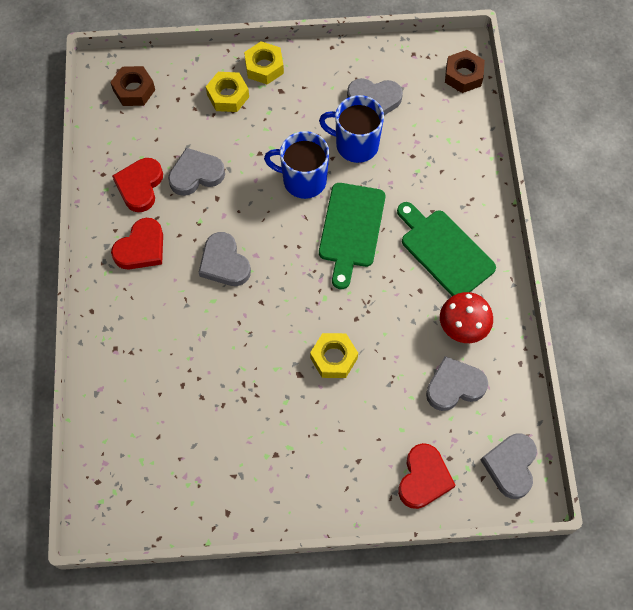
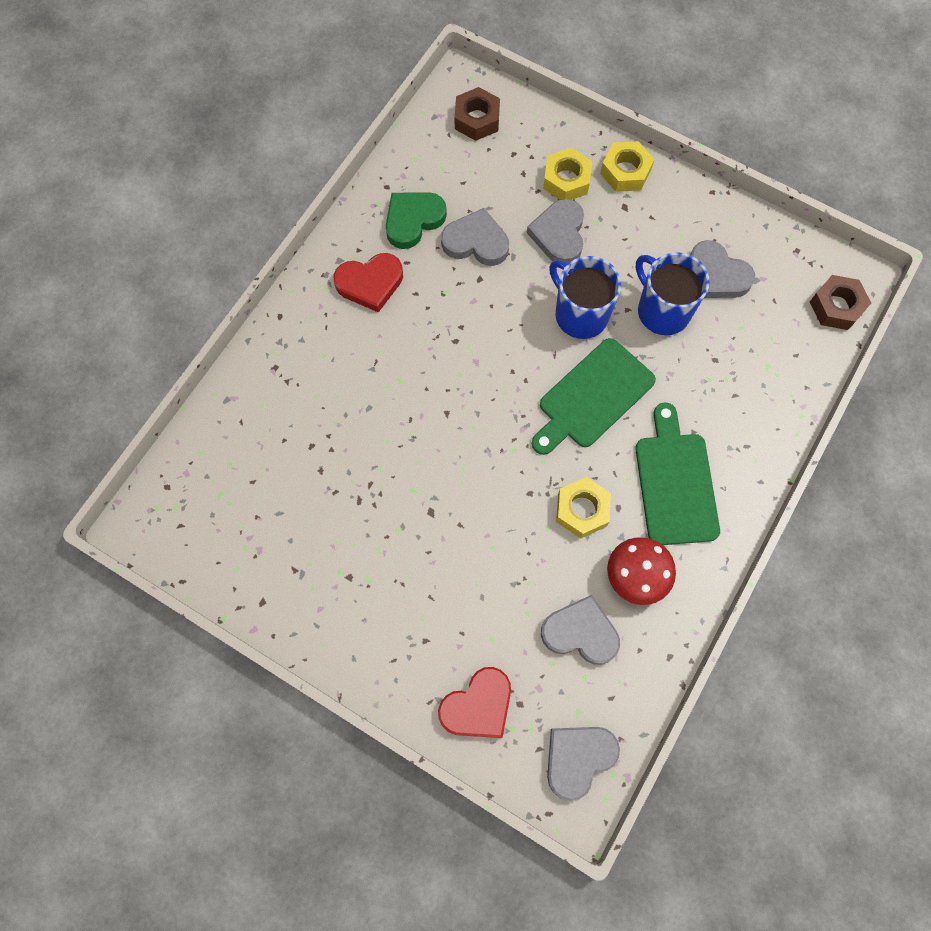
camera: 35 degrees right, 5 degrees up
red heart [112,158,163,212] -> green heart [386,192,447,249]
grey heart [199,232,251,286] -> grey heart moved to [527,199,584,264]
yellow nut [310,333,358,378] -> yellow nut moved to [556,477,611,539]

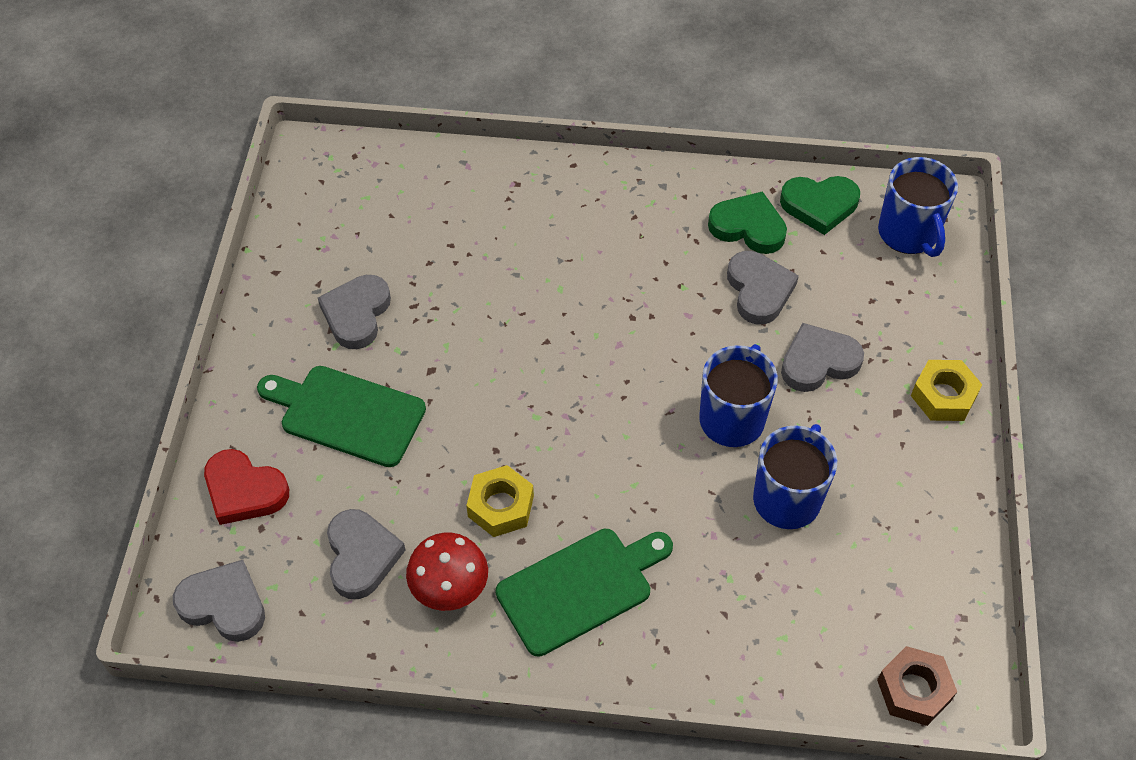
camera: 65 degrees right, 15 degrees down
red heart [333,253,403,313] -> none
brown nut [455,87,500,141] -> blue mug [878,157,958,257]
green cutting board [532,338,656,455] -> green cutting board moved to [257,366,426,467]
yellow nut [543,148,592,200] -> none
grey heart [690,240,755,298] -> grey heart moved to [318,275,391,349]
none -> green heart [780,176,860,235]

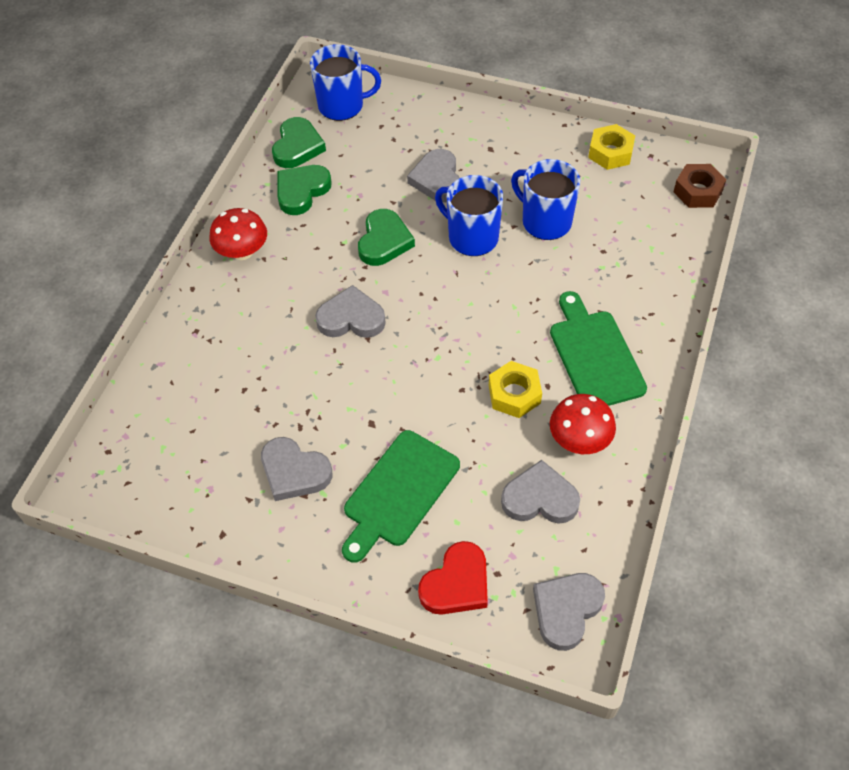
camera: 75 degrees left, 0 degrees up
grey heart [727,251,799,324] -> grey heart moved to [315,285,386,338]
yellow nut [911,360,982,421] -> yellow nut moved to [588,124,635,170]
none -> red mushroom [210,208,267,260]
none -> green heart [358,209,415,266]

